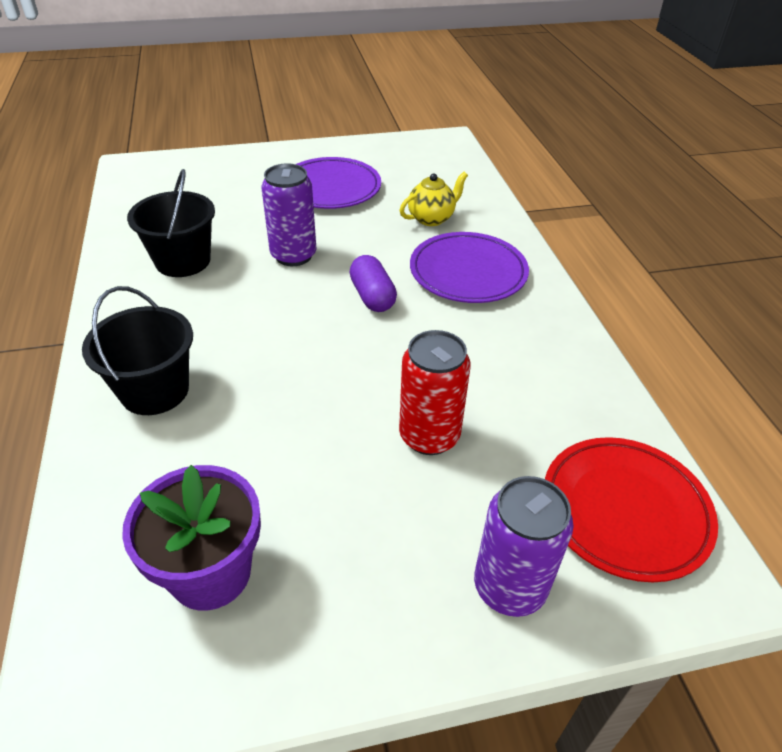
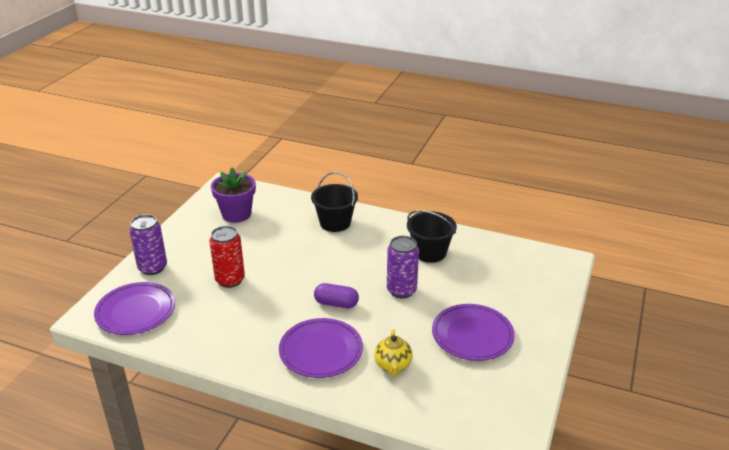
camera: 125 degrees right, 10 degrees down
red plate [545,437,718,582] -> purple plate [94,282,175,335]

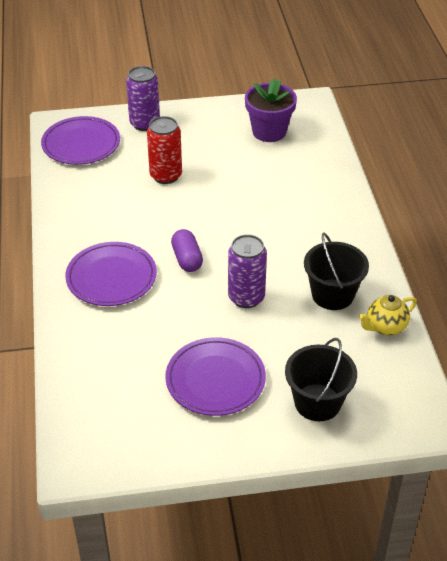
camera: 60 degrees right, 10 degrees up
black bucket [311,172,358,232] -> black bucket moved to [285,338,357,421]
yellow teapot [374,329,413,376] -> yellow teapot moved to [359,295,417,335]

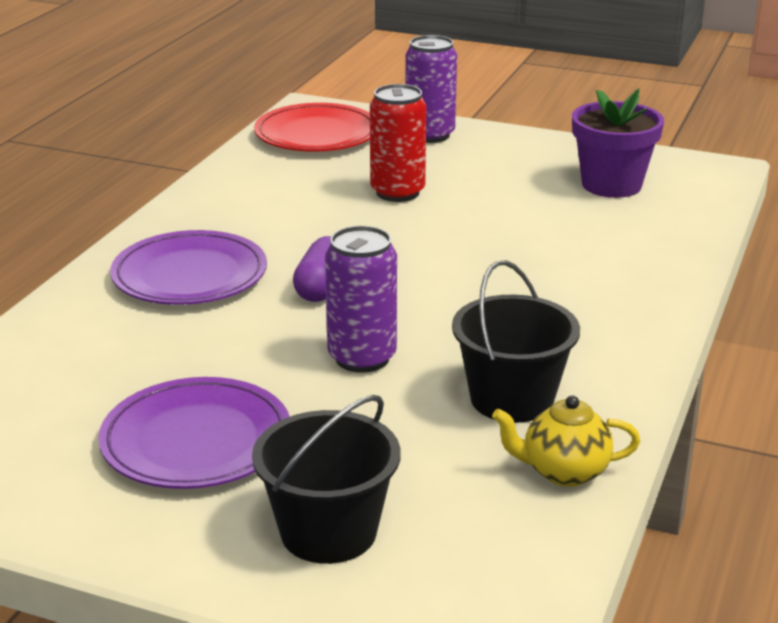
camera: 30 degrees right, 15 degrees down
purple plate [41,116,120,165] -> red plate [254,103,370,152]

